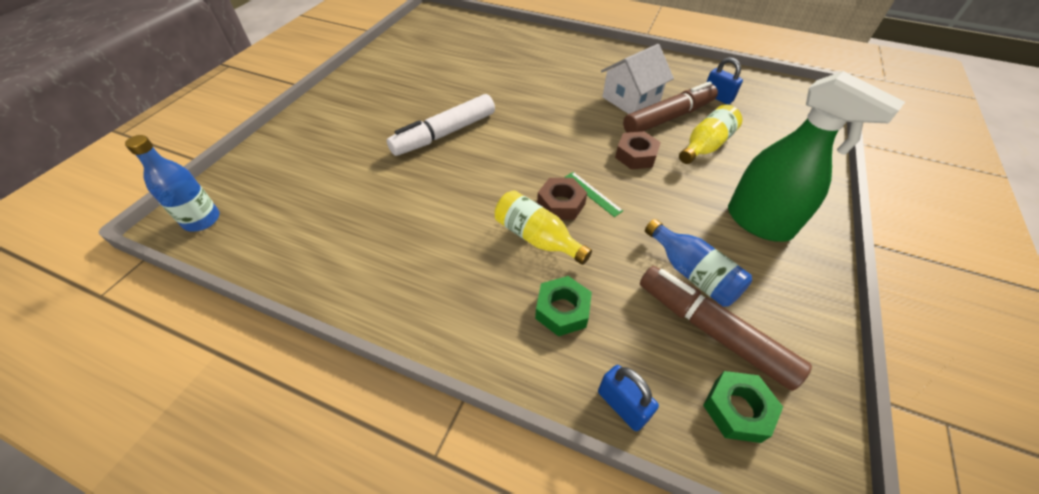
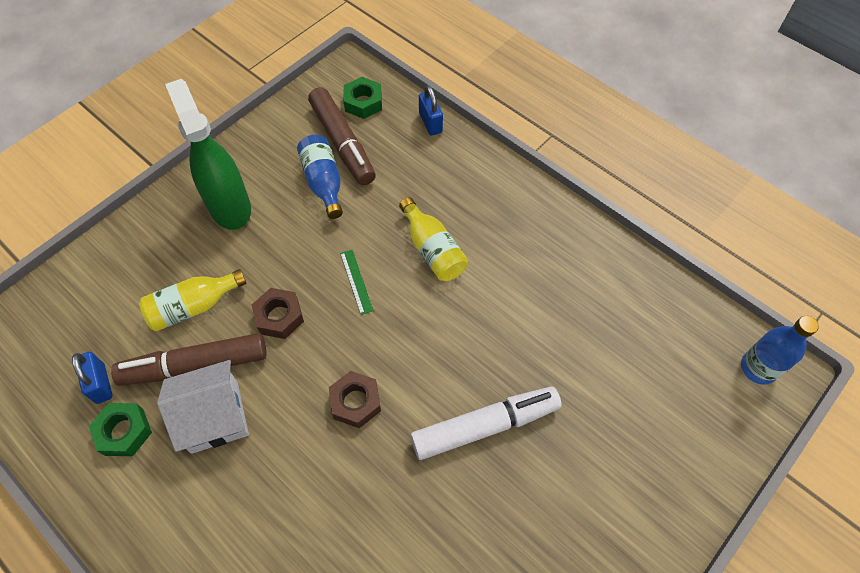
camera: 160 degrees left, 10 degrees up
green nut [535,276,592,336] -> green nut moved to [89,403,152,456]
brown nut [537,178,587,220] -> brown nut moved to [329,371,381,428]

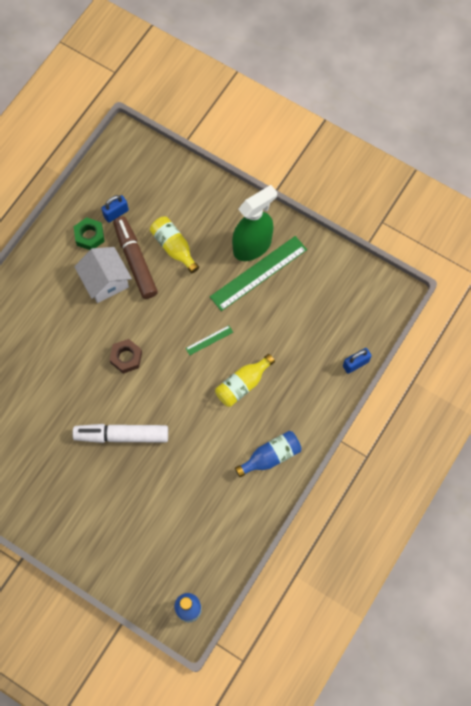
camera: 80 degrees right, 10 degrees up
brown nut [252,288,304,339] -> none
blue bottle [297,135,343,219] -> blue bottle moved to [235,431,302,477]
brown marker [308,87,376,185] -> none
green nut [343,77,382,119] -> none
white marker [410,386,562,460] -> white marker turned 120 degrees clockwise [73,424,168,443]
none -> green ruler [210,236,307,311]

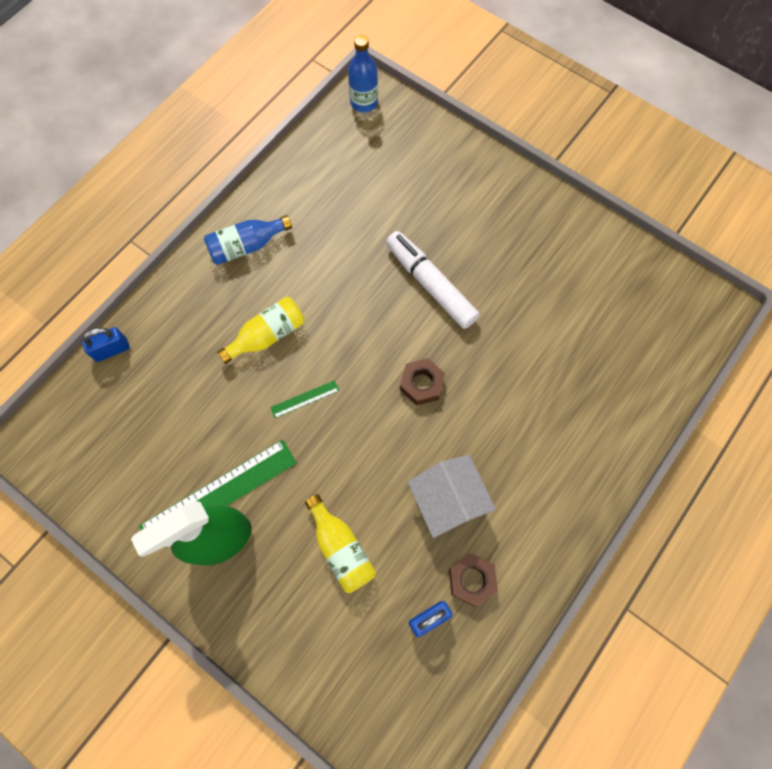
camera: 175 degrees left, 0 degrees up
white marker [73,424,168,443] -> white marker turned 135 degrees counterclockwise [386,231,479,329]
green nut [74,217,105,250] -> brown nut [449,553,498,607]
brown marker [113,216,158,299] -> none

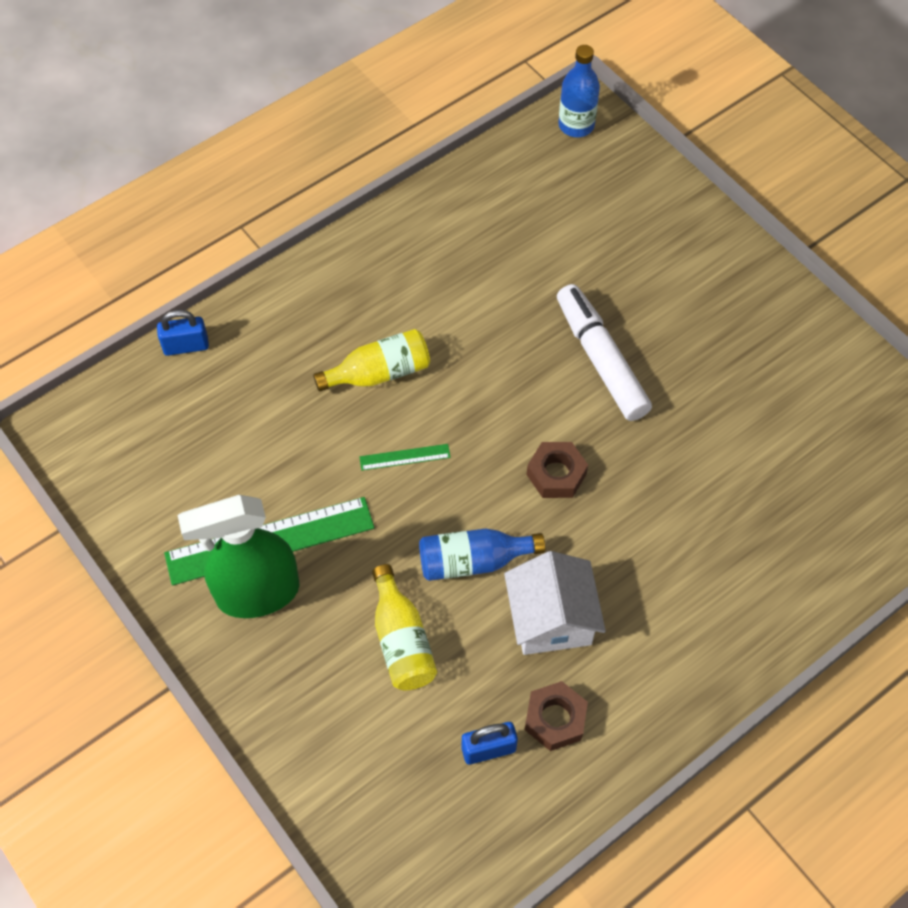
camera: 15 degrees right, 10 degrees down
blue bottle [204,215,292,265] -> blue bottle moved to [419,528,545,581]

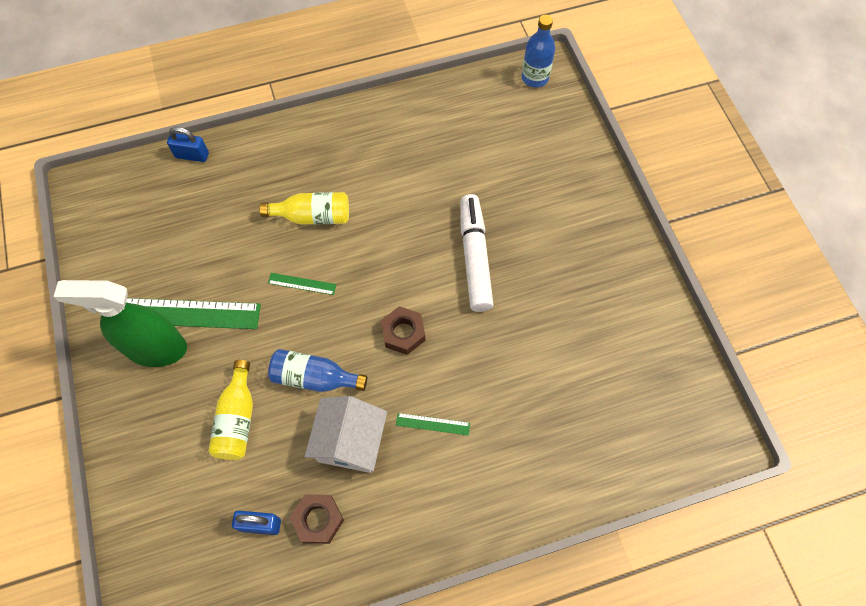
camera: 20 degrees right, 5 degrees up
none -> green ruler [396,413,470,436]

